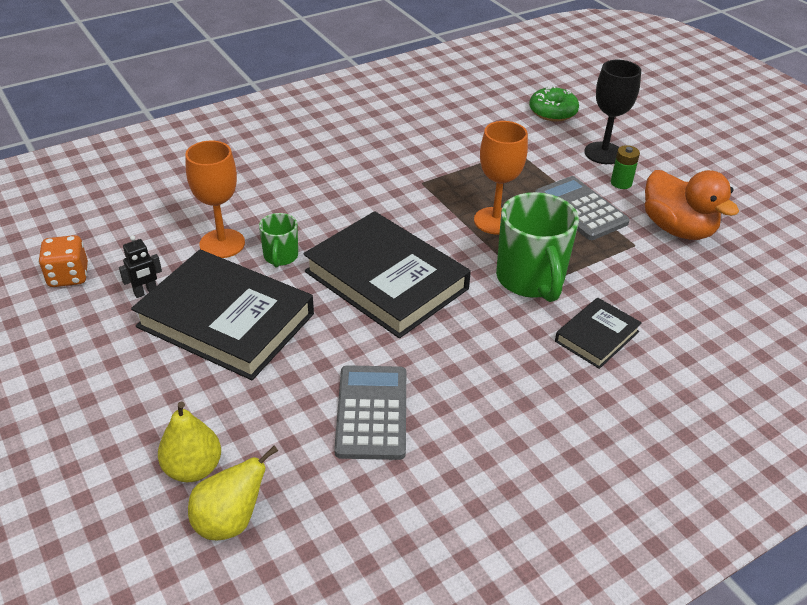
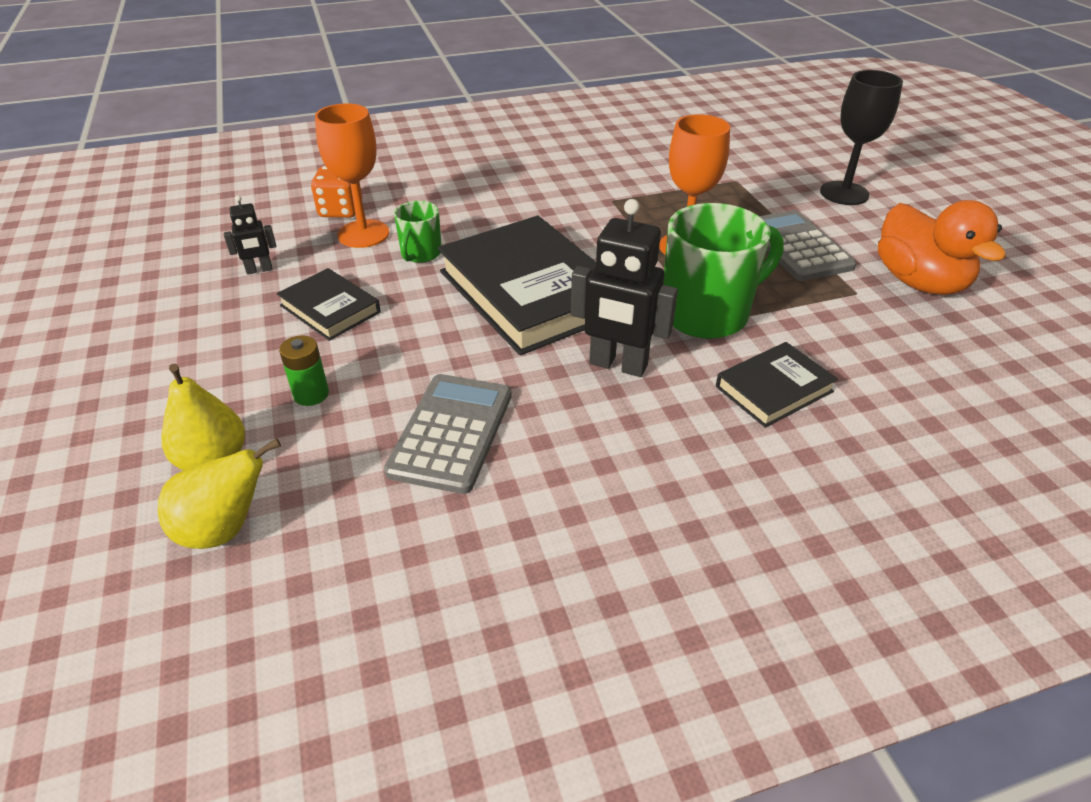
camera: 15 degrees right, 0 degrees up
orange dice [38,235,88,287] -> orange dice moved to [311,166,362,218]
black book [131,249,314,380] -> black book [277,268,381,341], size x0.50
green mug [496,192,579,302] -> green mug turned 120 degrees counterclockwise [663,203,784,339]
green donut [529,86,579,121] -> none
green battery [611,145,640,189] -> green battery moved to [279,335,329,406]
none -> black robot [571,199,678,377]

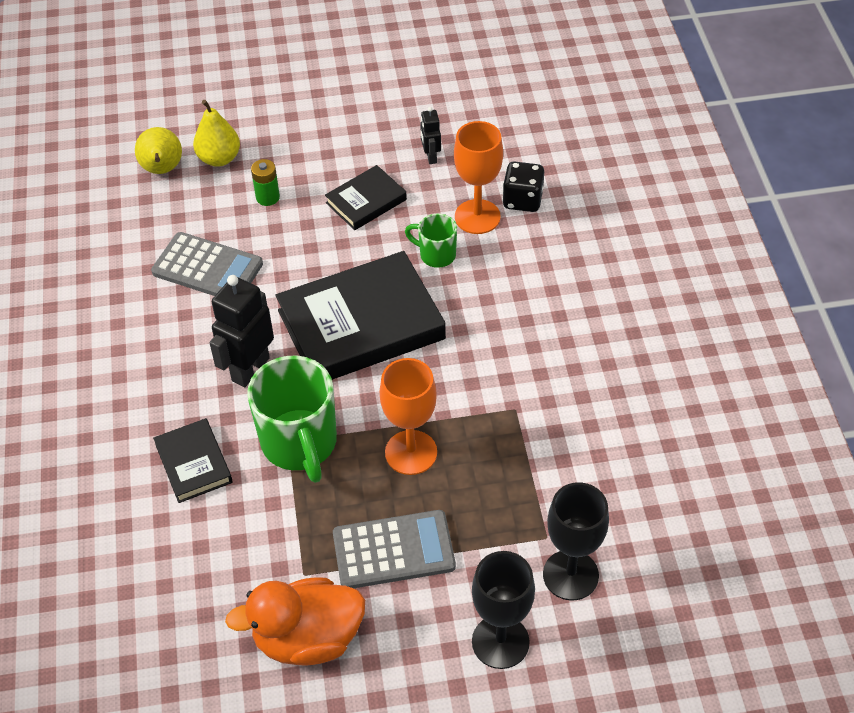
camera: 100 degrees right, 10 degrees up
orange dice [311,166,362,218] -> black dice [502,161,544,212]
none -> black goblet [543,482,609,600]

